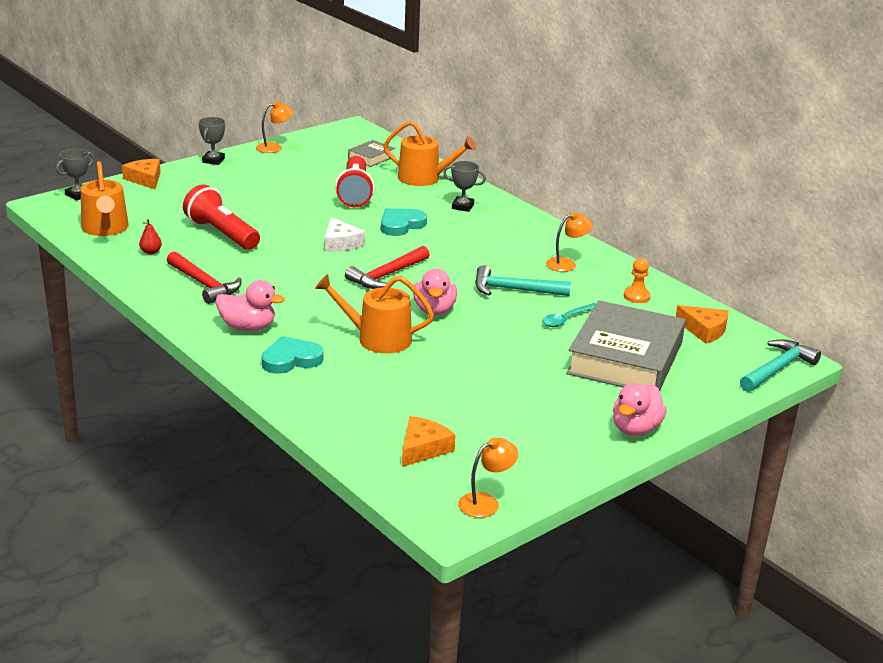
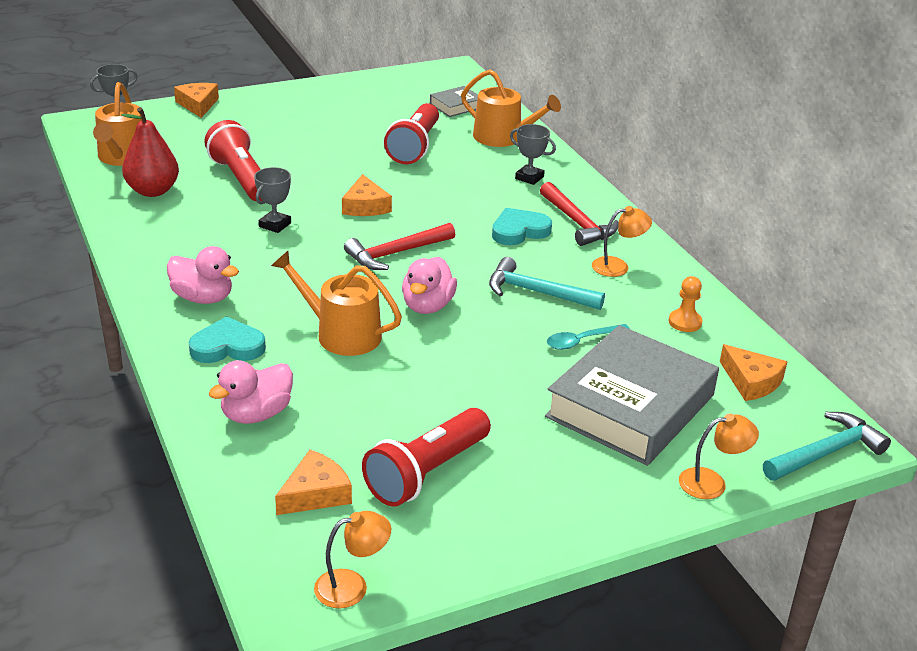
camera: 15 degrees right, 5 degrees up
red pear [139,219,162,254] -> red pear [121,107,179,197], size x2.22
red hammer [167,251,242,304] -> red hammer moved to [540,182,619,246]
grey trophy [198,117,225,165] -> grey trophy moved to [254,167,291,233]
orange lamp [256,101,293,153] -> orange lamp moved to [679,413,759,499]
white cheese [325,217,365,252] -> orange cheese [342,174,392,216]
turquoise heart [381,208,427,236] -> turquoise heart moved to [492,208,552,245]
pink duck [613,383,667,436] -> pink duck moved to [209,360,293,424]
none -> red flashlight [362,408,491,506]

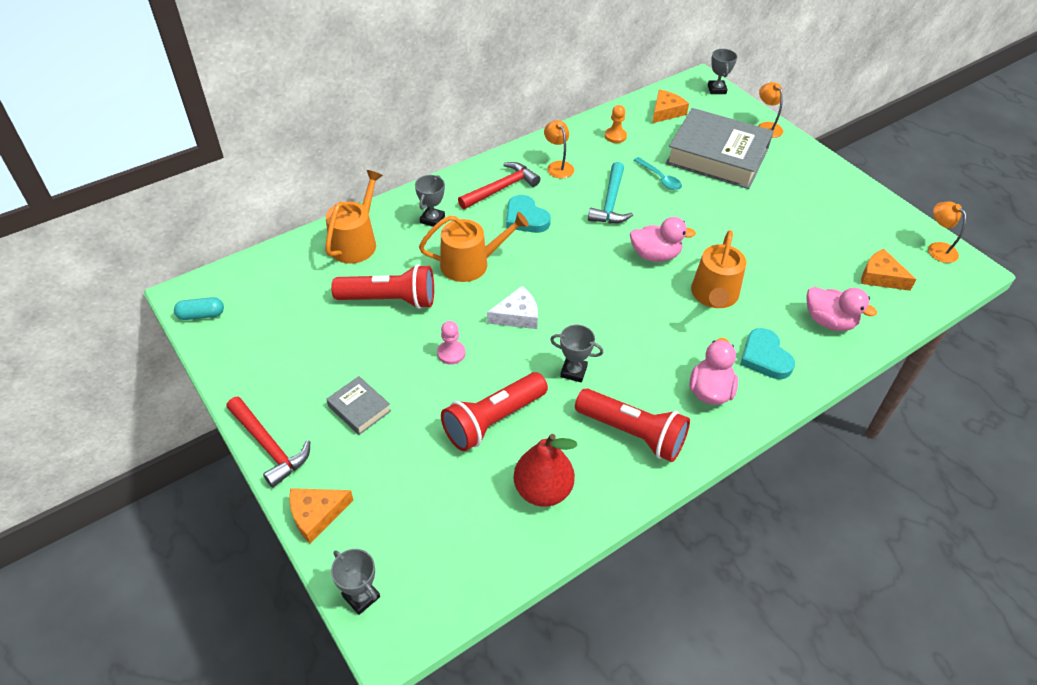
camera: 100 degrees left, 15 degrees up
orange watering can [93,82,142,166] -> orange watering can moved to [419,212,529,282]
orange cheese [342,174,392,216] -> white cheese [487,286,538,329]
red hammer [344,223,455,270] -> red hammer moved to [226,396,310,488]
red flashlight [362,408,491,506] -> red flashlight moved to [575,388,690,462]
grey book [430,86,478,117] -> grey book moved to [326,376,391,435]
turquoise hammer [763,412,891,481] -> grey trophy [708,49,737,94]
none -> turquoise capsule [174,297,224,320]
none -> pink pawn [437,321,466,365]

